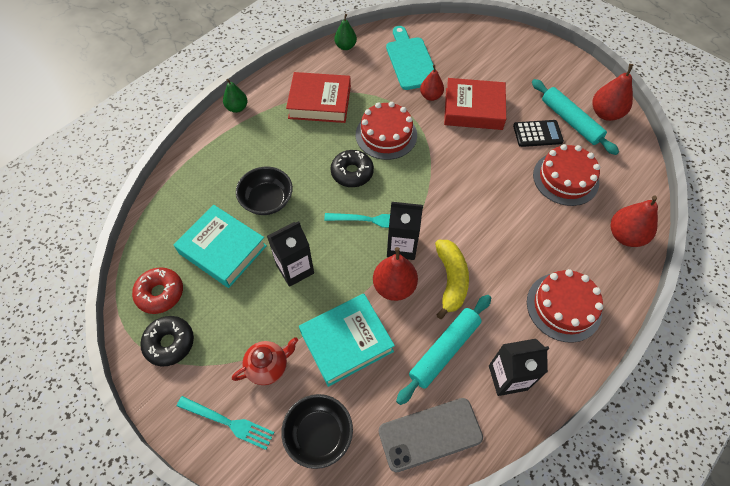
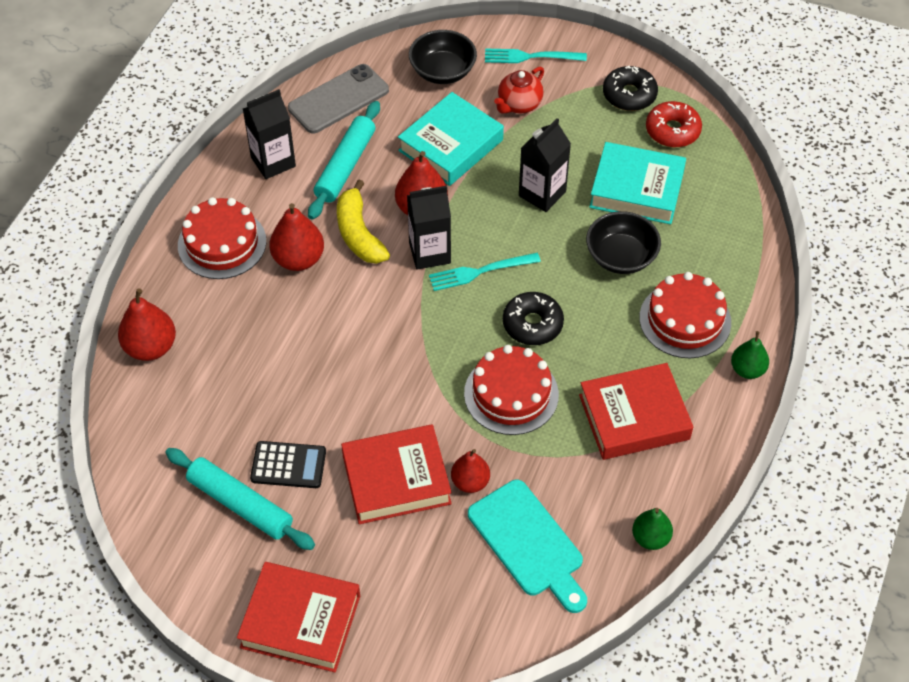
camera: 160 degrees right, 5 degrees down
black calculator [513,120,564,147] -> black calculator turned 150 degrees counterclockwise [250,441,326,488]
red cake [533,144,600,206] -> red cake moved to [639,272,731,358]
red pear [592,64,633,121] -> red pear moved to [269,203,324,271]
none -> red book [237,562,360,672]

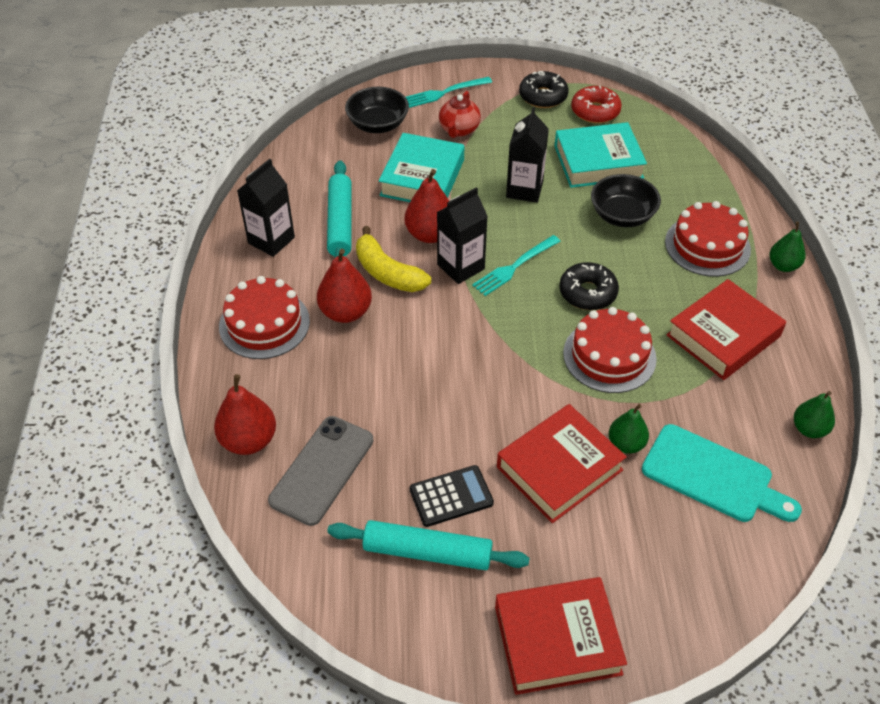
camera: 25 degrees left, 5 degrees down
grey phone [288,64,389,134] -> grey phone moved to [268,416,374,526]
red pear [451,449,490,493] -> green pear [609,404,649,454]

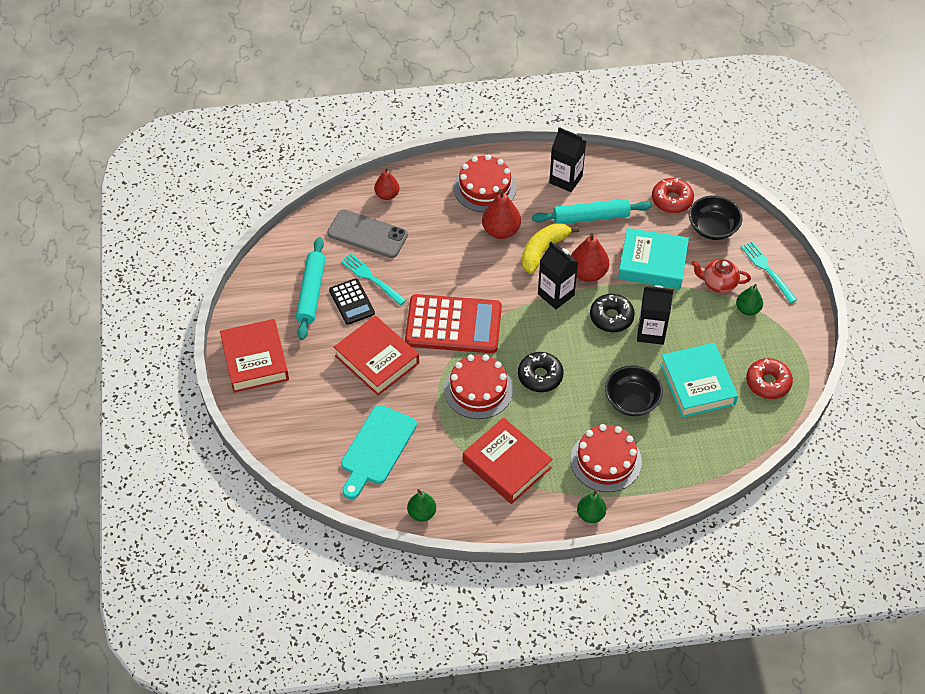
camera: 85 degrees right, 5 degrees up
red pear [214,374,276,455] -> red pear [374,167,399,200], size x0.66
turquoise fork [472,235,560,296] -> turquoise fork moved to [341,253,406,306]
black donut [519,71,568,108] -> black donut moved to [590,294,635,332]
green pear [609,404,649,454] -> green pear moved to [736,284,763,316]
none -> red calculator [405,294,502,353]
none -> red donut [652,178,694,213]

